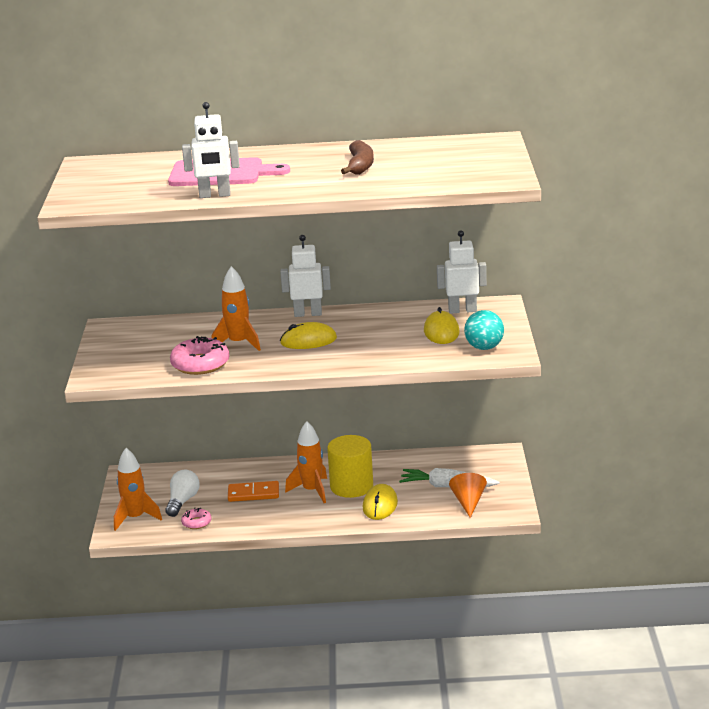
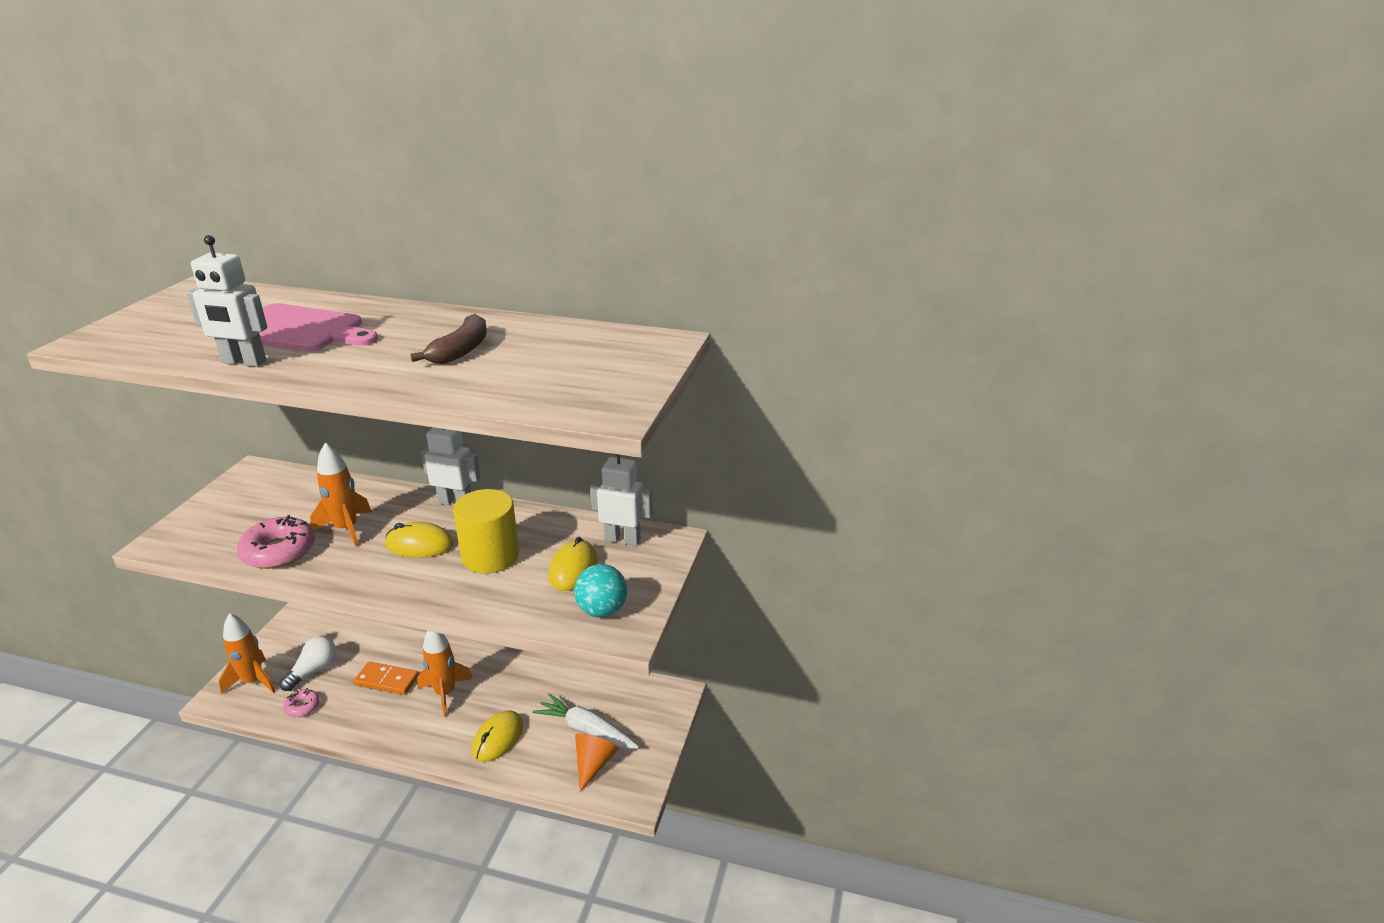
camera: 15 degrees right, 5 degrees up
yellow cylinder [327,435,373,498] -> yellow cylinder moved to [453,489,519,573]

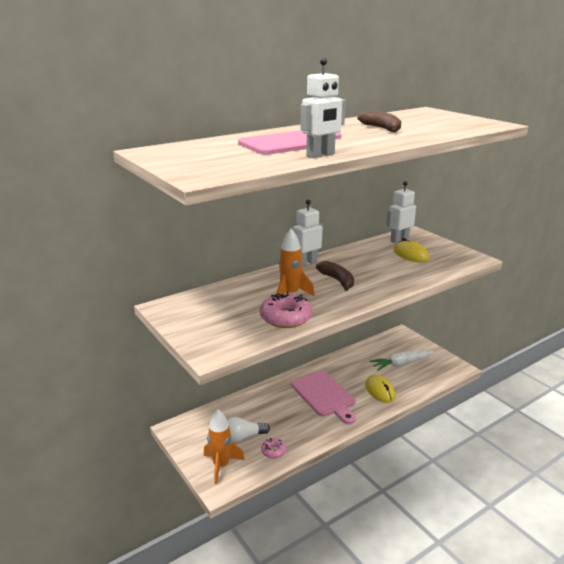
camera: 50 degrees left, 5 degrees down
white light bulb [279,636,337,691] -> white light bulb turned 90 degrees counterclockwise [227,417,270,442]
orange domino [354,662,419,695] -> none
yellow mouse [385,522,454,558] -> brown banana [316,261,354,291]
orange rocket [417,631,473,717] -> pink cutting board [291,371,356,424]
yellow cylinder [453,489,519,573] -> none
turquoise ball [574,564,627,617] -> none
orange cone [575,733,618,792] -> none

